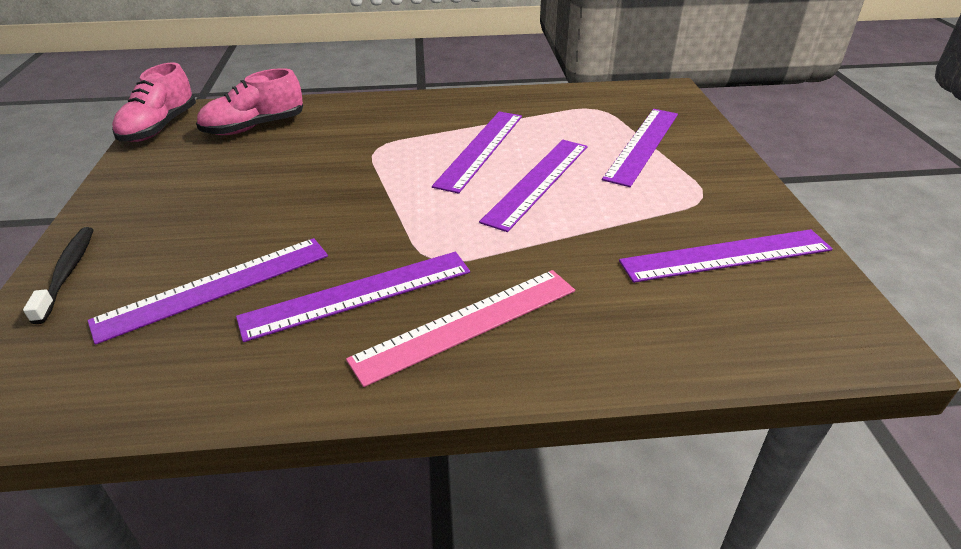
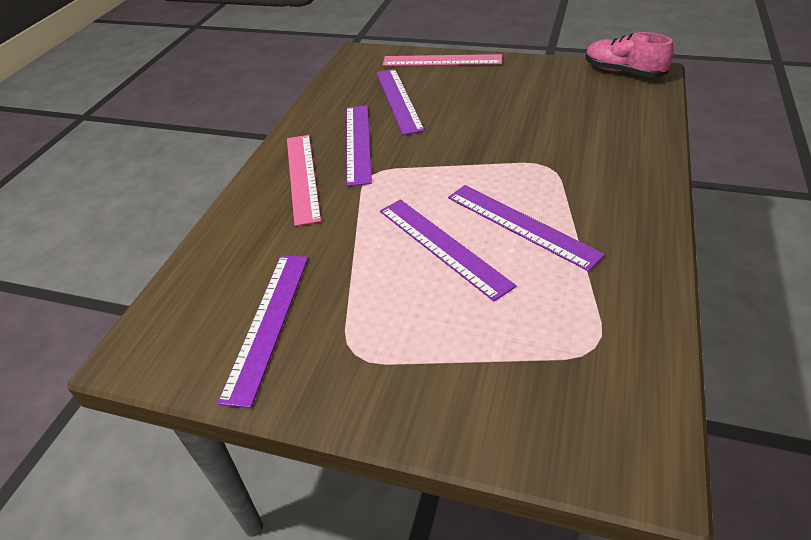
camera: 115 degrees right, 5 degrees up
black toothbrush [23,227,94,324] -> pink ruler [382,54,502,66]
pink shoe [196,68,303,135] -> none
purple ruler [602,109,678,187] -> none

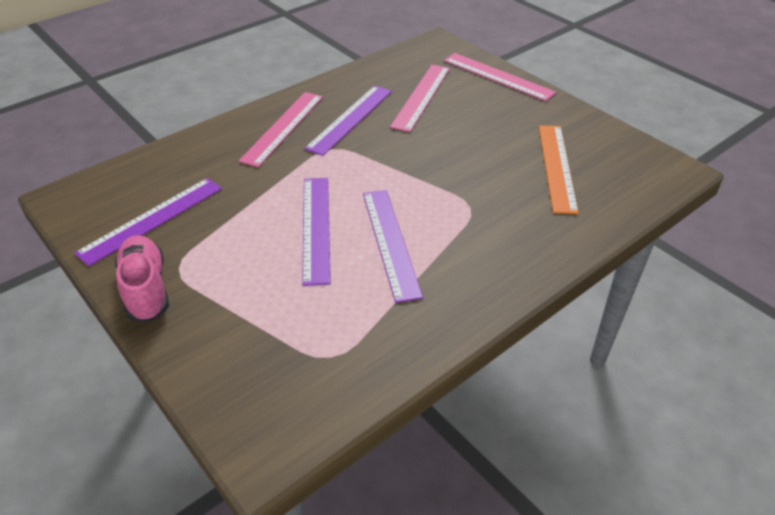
camera: 30 degrees right, 0 degrees up
purple ruler [376,69,425,135] -> pink ruler [390,65,450,132]
pink shoe [585,32,674,78] -> pink shoe moved to [115,235,169,322]
none -> orange ruler [539,125,579,214]

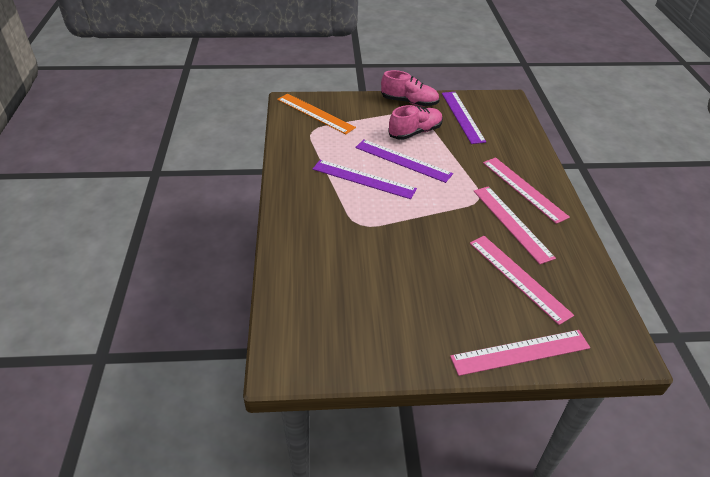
camera: 125 degrees right, 0 degrees up
purple ruler [304,86,392,156] -> pink ruler [474,186,556,264]
orange ruler [539,125,579,214] -> orange ruler moved to [277,93,356,134]
none -> pink shoe [388,105,443,140]

